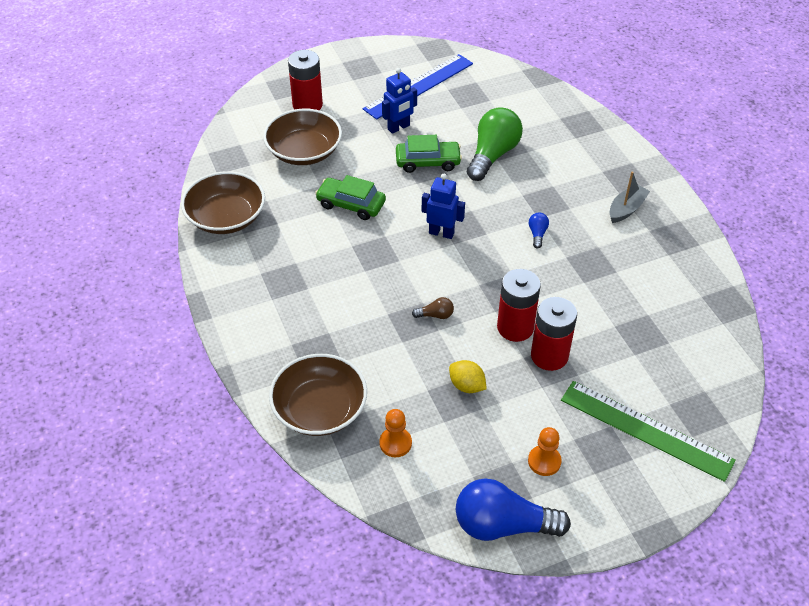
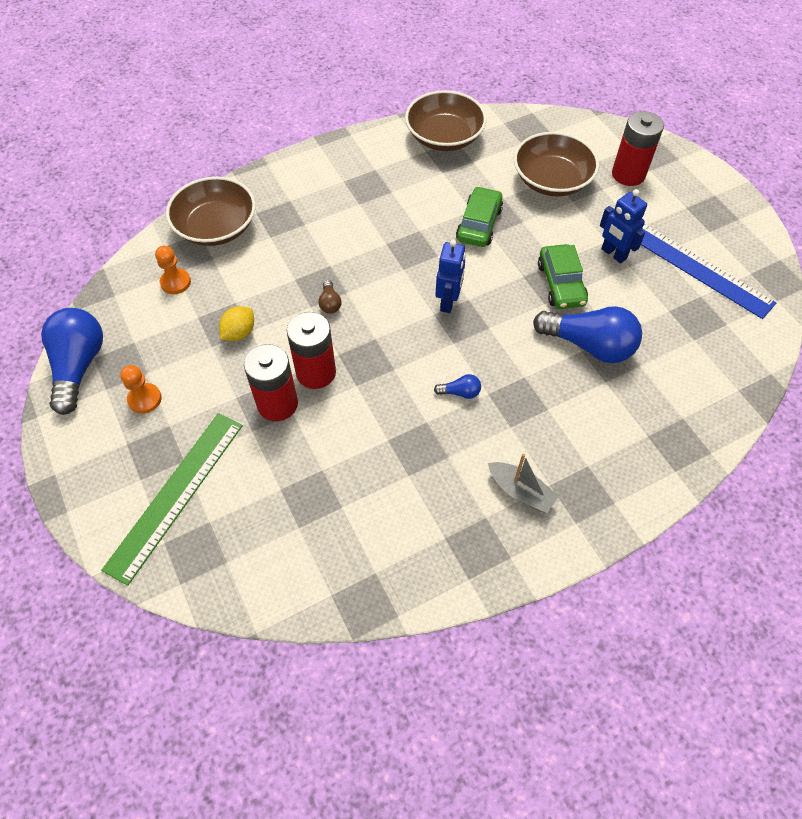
camera: 85 degrees right, 10 degrees up
green light bulb [467,107,523,181] -> blue light bulb [533,306,642,363]

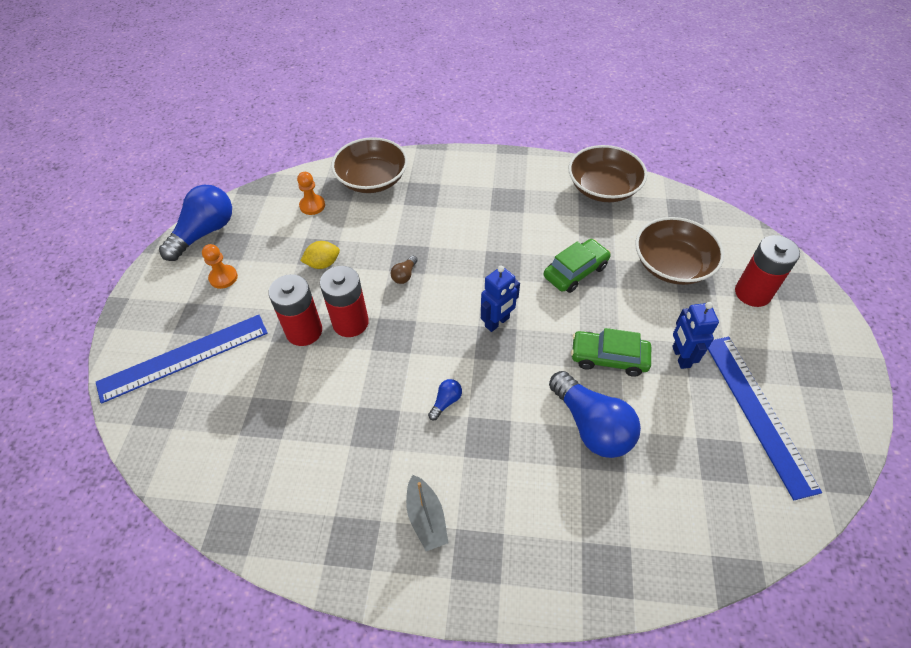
camera: 35 degrees right, 5 degrees down
green ruler [101,413,243,586] -> blue ruler [96,315,268,404]
blue light bulb [434,374,481,399] -> blue light bulb turned 90 degrees counterclockwise [428,379,462,420]
green car [538,244,588,309] -> green car turned 75 degrees clockwise [571,328,651,377]

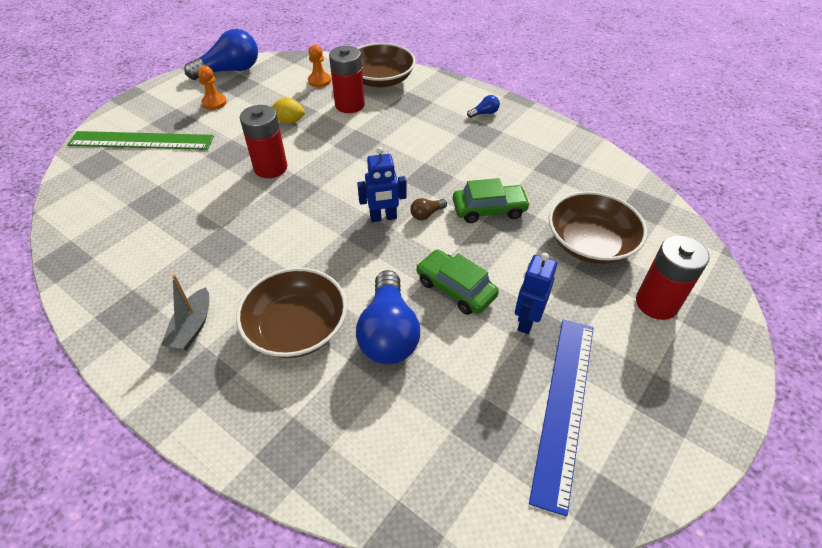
camera: 30 degrees right, 5 degrees down
blue ruler [96,315,268,404] -> green ruler [67,131,214,150]
red battery [268,274,322,346] -> red battery moved to [329,46,365,113]
brown light bulb [391,256,418,284] -> brown light bulb moved to [410,198,447,220]
blue light bulb [428,379,462,420] -> blue light bulb moved to [467,95,500,118]
brown bowl [569,145,647,202] -> brown bowl moved to [236,268,347,358]

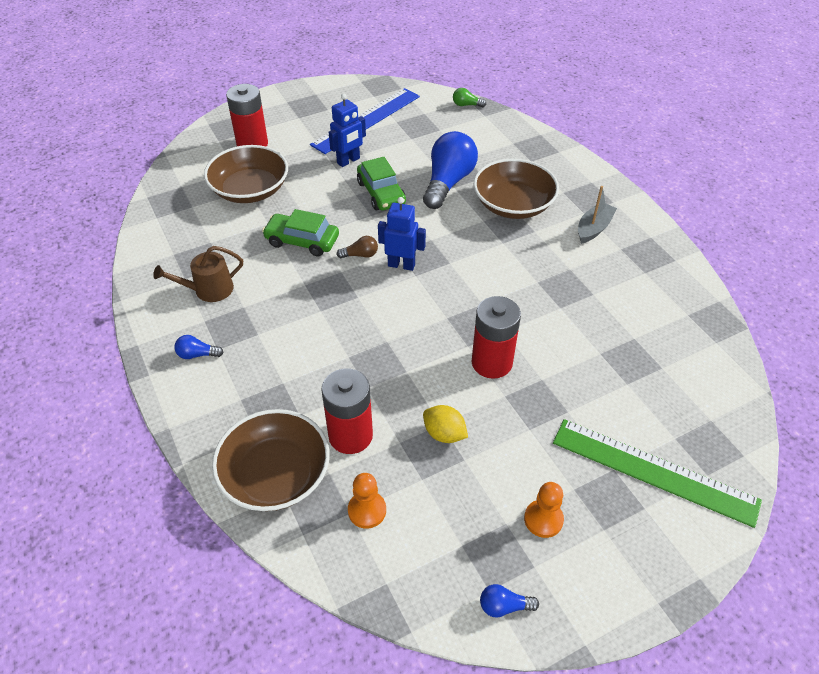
camera: 155 degrees left, 0 degrees up
blue light bulb [184,29,258,80] -> blue light bulb [480,584,539,618], size x0.43
none -> brown watering can [153,246,243,302]
none -> green light bulb [453,88,486,107]

